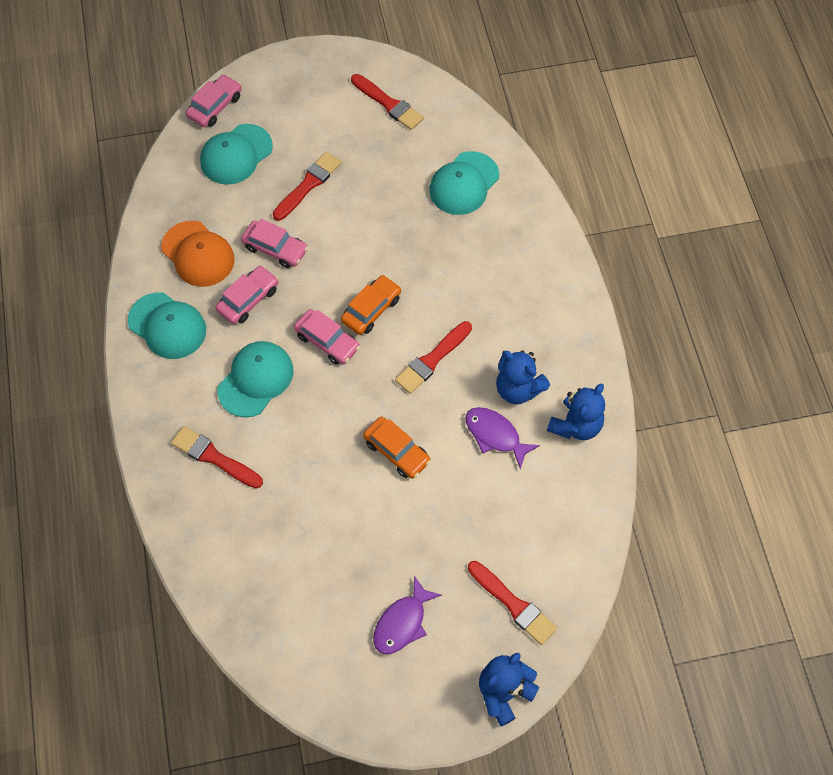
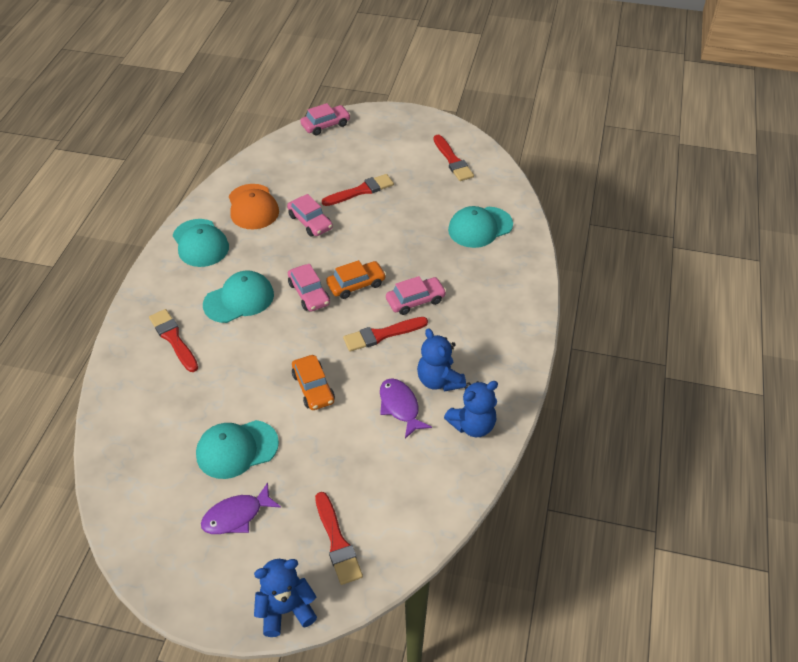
camera: 25 degrees right, 15 degrees down
turquoise cap [200,124,273,185] -> turquoise cap moved to [196,420,279,479]
pink car [216,266,278,324] -> pink car moved to [386,276,446,315]

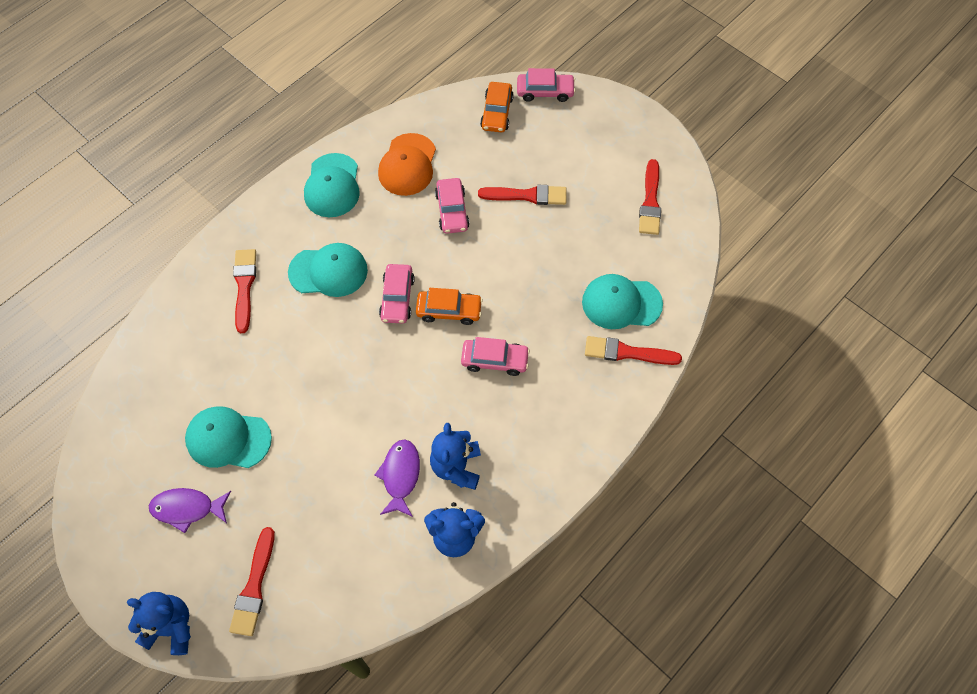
camera: 30 degrees right, 15 degrees up
orange car [292,355,335,410] -> orange car moved to [480,82,514,133]
red brush [343,317,428,352] -> red brush moved to [585,336,682,365]

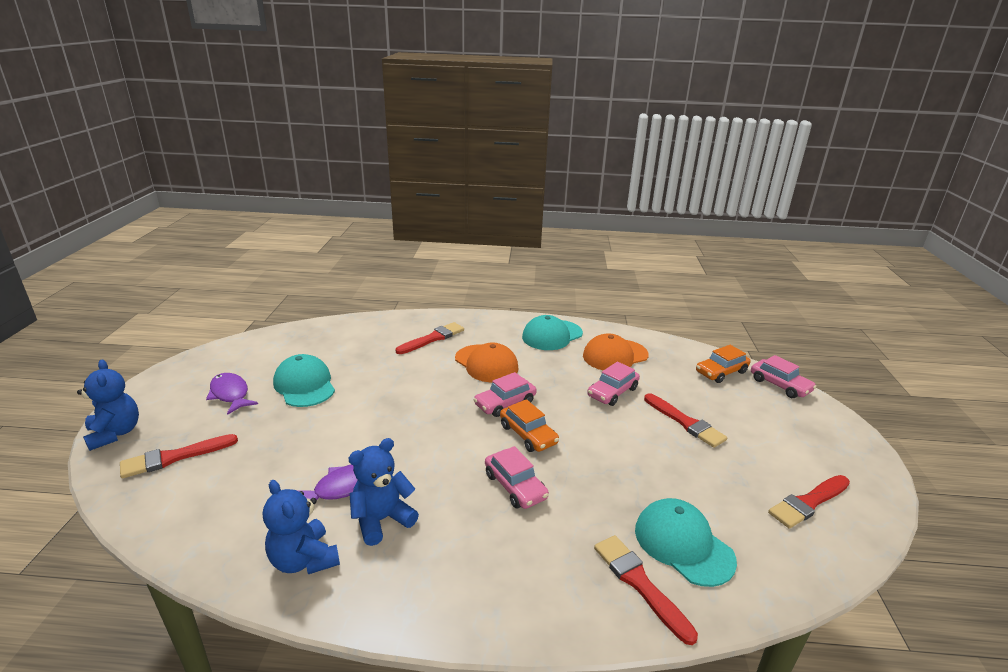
camera: 50 degrees right, 35 degrees down
turquoise cap [288,243,368,297] -> orange cap [455,342,519,382]

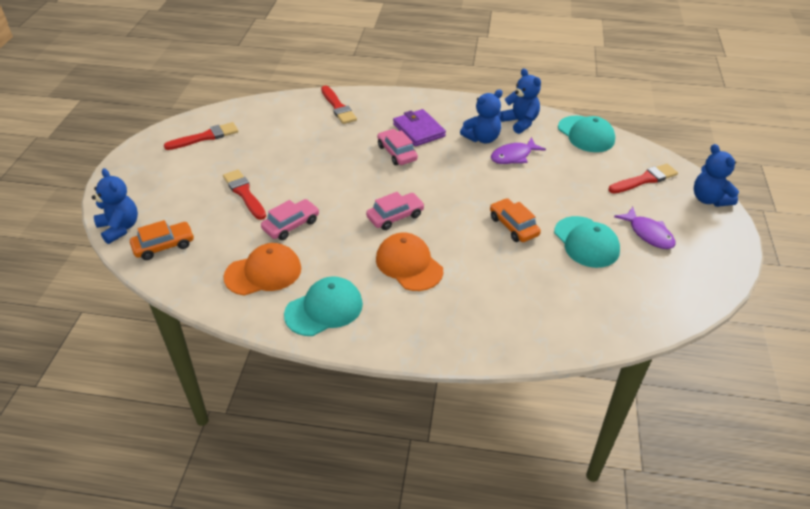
camera: 175 degrees left, 15 degrees up
red brush [396,322,464,354] -> none
orange car [500,399,559,452] -> orange car moved to [490,198,541,242]
turquoise cap [635,498,737,587] -> turquoise cap moved to [558,116,615,152]
pink car [751,355,816,398] -> blue teddy bear [92,168,138,244]
none -> purple wallet [393,109,446,147]

